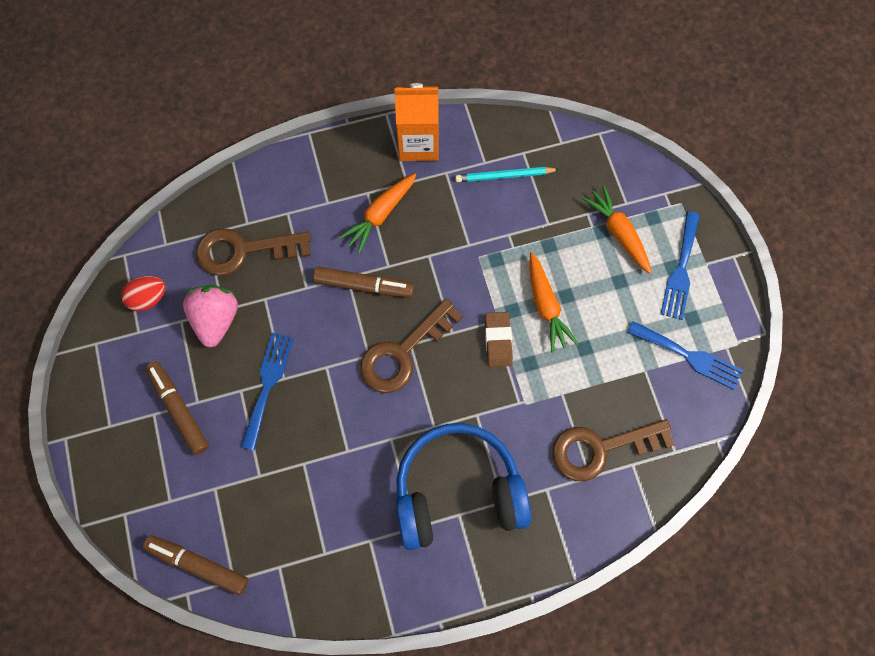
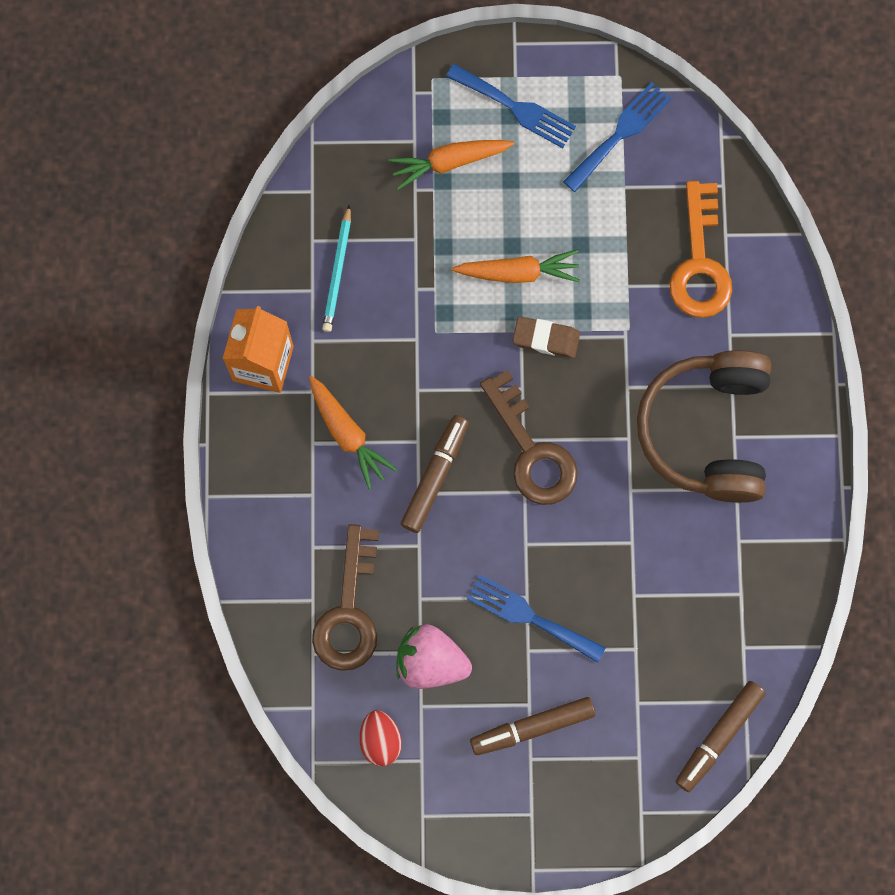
camera: 75 degrees left, 5 degrees up
blue headphones [396,423,531,550] -> brown headphones [637,350,771,503]
brown key [552,419,675,481] -> orange key [669,181,732,318]

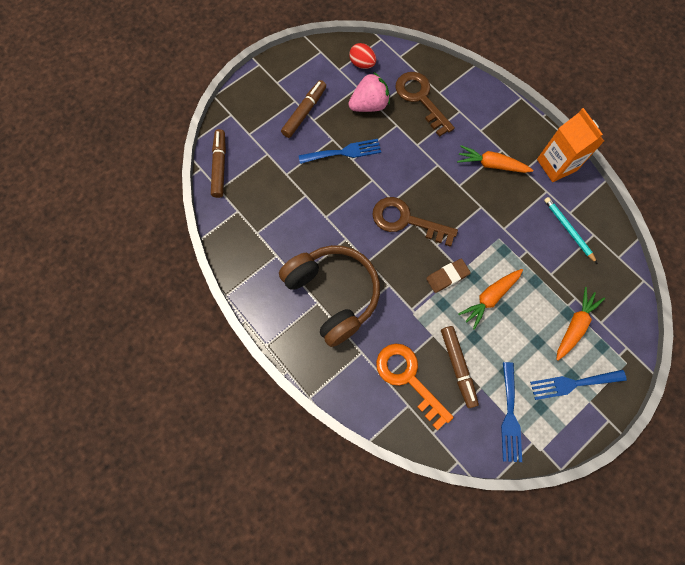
camera: 140 degrees right, 5 degrees down
brown marker [401,415,469,533] -> brown marker moved to [441,326,479,408]

